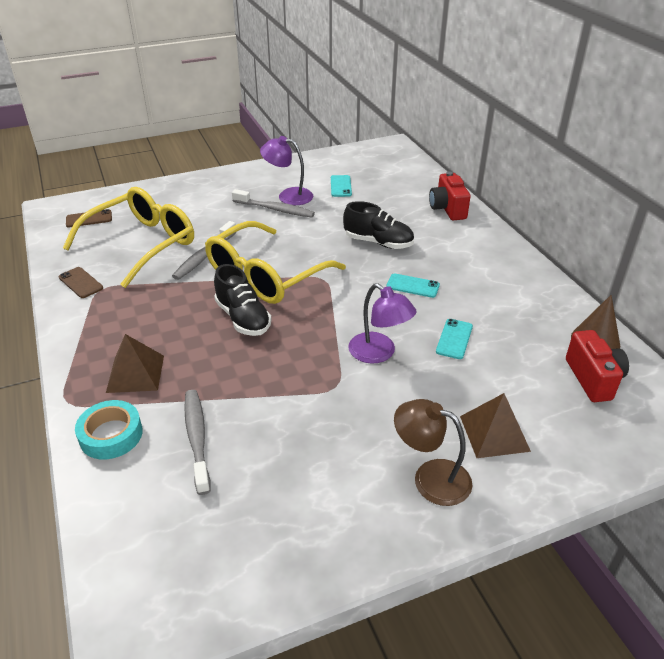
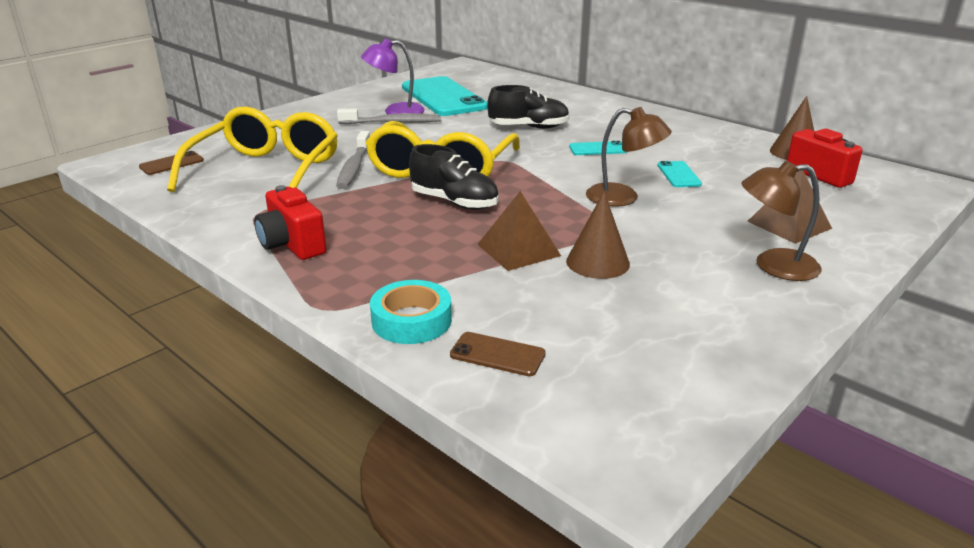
camera: 25 degrees left, 10 degrees down
brown phone [59,267,103,298] -> brown phone moved to [450,332,546,376]
brown pyramid [106,334,164,393] -> brown pyramid moved to [477,191,561,271]
grey toothbrush [184,390,210,495] -> none
turquoise phone [331,175,352,197] -> turquoise phone [402,76,488,116], size x2.33
purple lamp [348,283,417,364] -> brown lamp [586,107,672,206]
red camera [429,172,471,220] -> red camera moved to [254,185,326,260]
none -> brown cone [566,192,630,279]

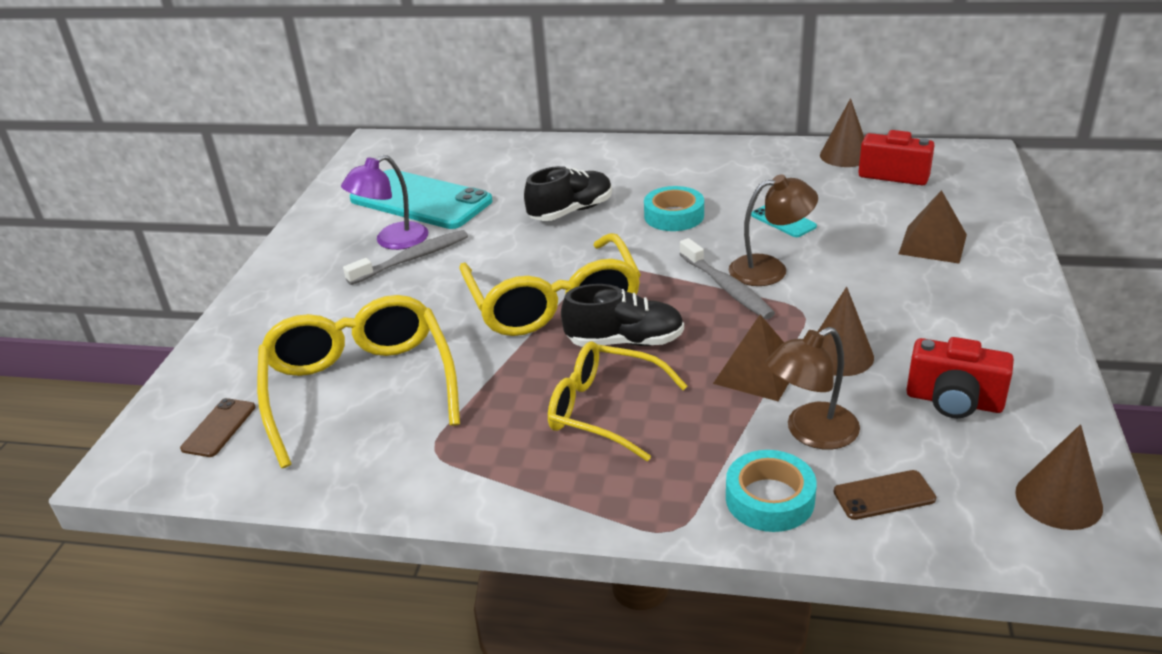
camera: 30 degrees left, 5 degrees up
red camera [254,185,326,260] -> red camera moved to [906,337,1014,418]
grey toothbrush [336,131,370,189] -> grey toothbrush moved to [680,238,775,319]
turquoise phone [569,141,627,155] -> turquoise tape [644,186,704,231]
brown lamp [741,161,822,281] -> brown lamp moved to [766,327,860,450]
none -> yellow glasses [548,341,687,461]
none -> brown cone [1015,424,1103,530]

